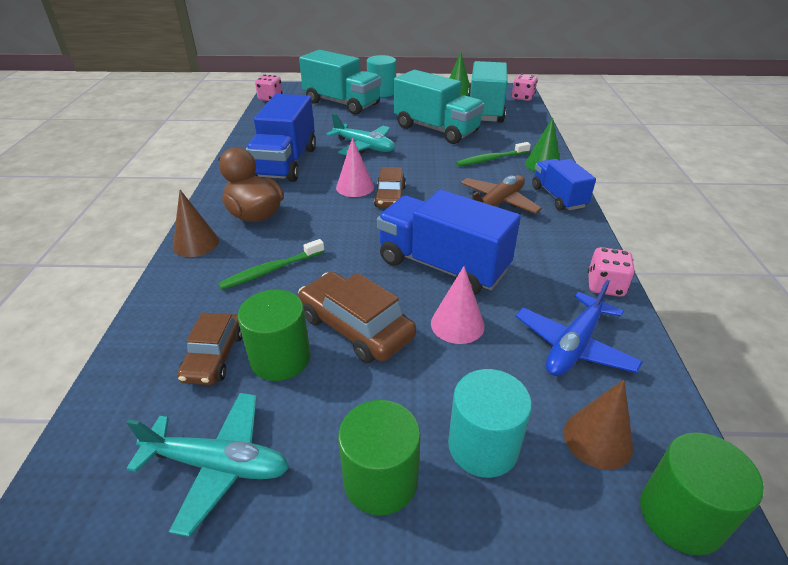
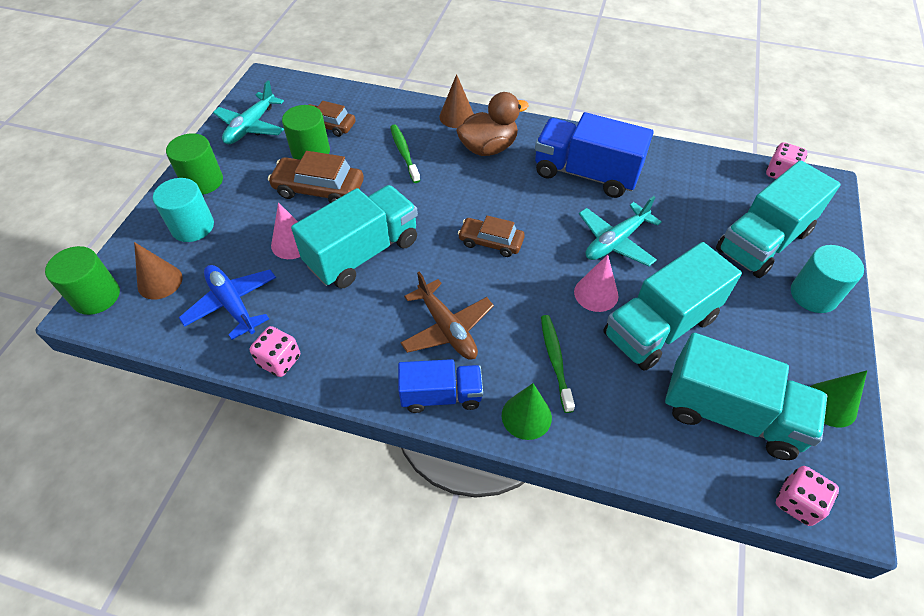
camera: 105 degrees right, 15 degrees up
brown car [298,272,416,363] -> brown car turned 135 degrees counterclockwise [268,151,364,203]
pink cone [336,137,374,197] -> pink cone moved to [574,255,618,312]
blue truck [377,190,521,295] -> turquoise truck [291,185,418,289]

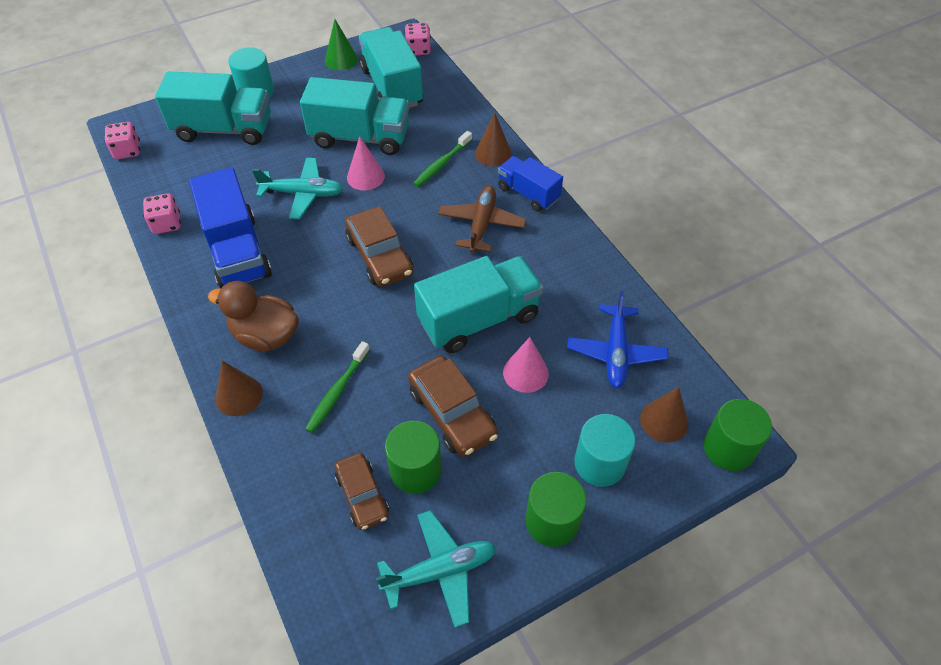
camera: 135 degrees left, 0 degrees up
pink dice [250,326,300,377] -> pink dice moved to [143,193,181,234]
turquoise truck [291,185,418,289] -> turquoise truck turned 150 degrees clockwise [414,256,544,353]
brown car [458,216,525,257] -> brown car [345,206,414,287], size x1.50
green cone [502,383,552,440] -> brown cone [475,113,512,167]

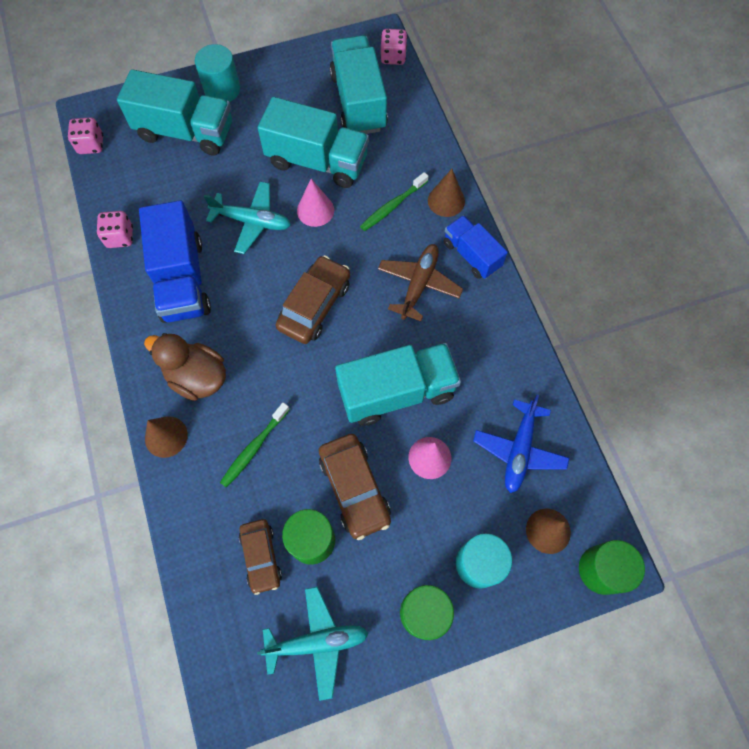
camera: 10 degrees right, 15 degrees up
green cone [325,19,358,70] -> none
brown car [345,206,414,287] -> brown car turned 135 degrees counterclockwise [276,255,350,344]

